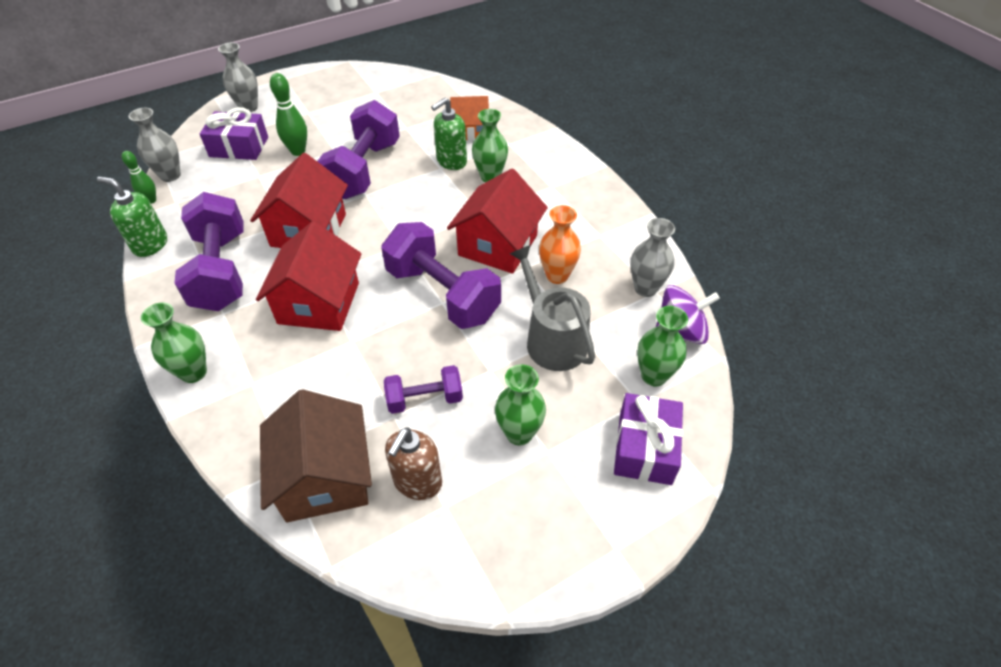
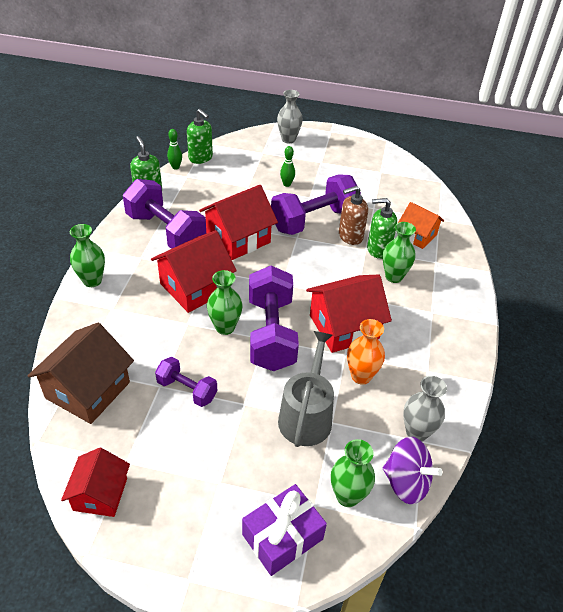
camera: 40 degrees right, 5 degrees down
grey vase [128,108,181,182] -> green soap dispenser [187,109,213,164]
purple dumbbell [174,192,244,311] -> purple dumbbell turned 75 degrees counterclockwise [123,179,206,249]
purple gift [200,107,268,160] -> none
green bowling pin [270,73,307,156] -> green bowling pin [280,146,295,187], size x0.65
brown soap dispenser [385,427,442,500] -> brown soap dispenser moved to [339,186,368,245]
green vase [495,364,546,445] -> green vase moved to [207,270,242,335]
none -> red house [61,448,130,517]

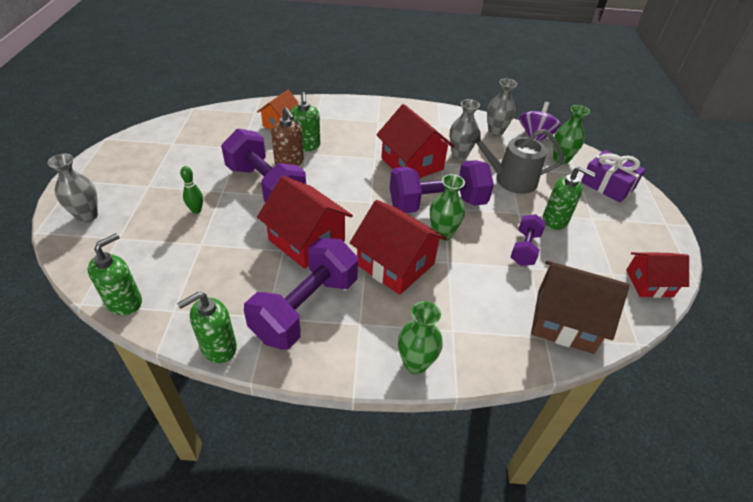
camera: 100 degrees left, 0 degrees up
green bowling pin [167,129,182,170] -> none
orange vase [347,319,385,384] -> grey vase [450,99,480,160]
green vase [383,222,416,283] -> none
none -> green soap dispenser [543,166,596,230]

